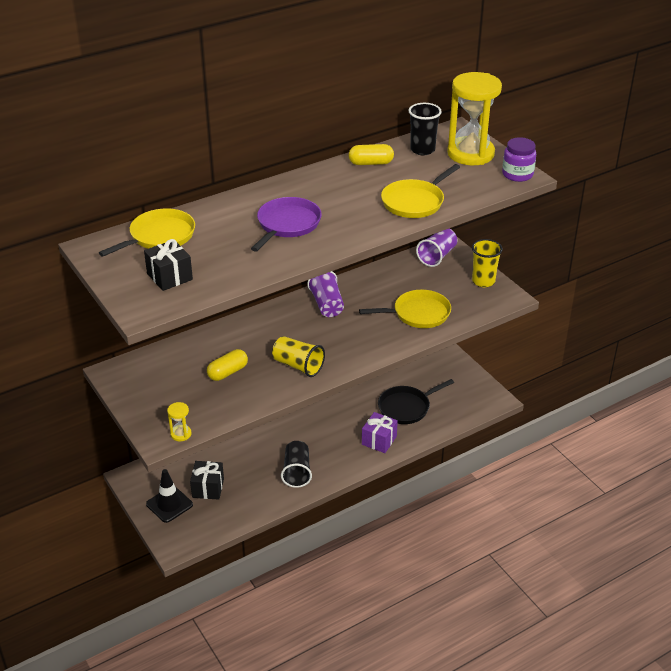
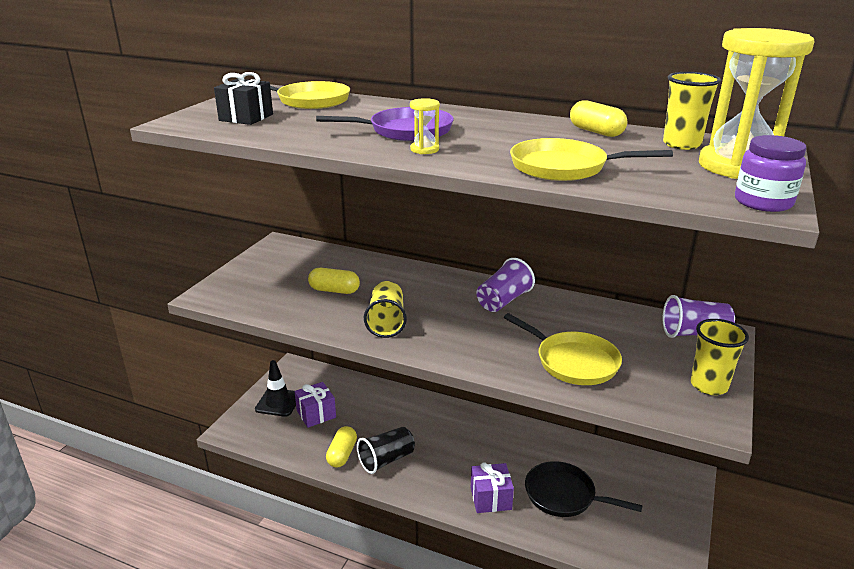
camera: 55 degrees right, 10 degrees down
yellow hourglass [167,402,192,441] -> yellow hourglass moved to [410,98,440,154]
black gift [190,461,224,500] -> purple gift [295,382,336,428]
black cup [408,103,442,155] -> yellow cup [663,72,721,150]
none -> yellow capsule [326,426,357,467]

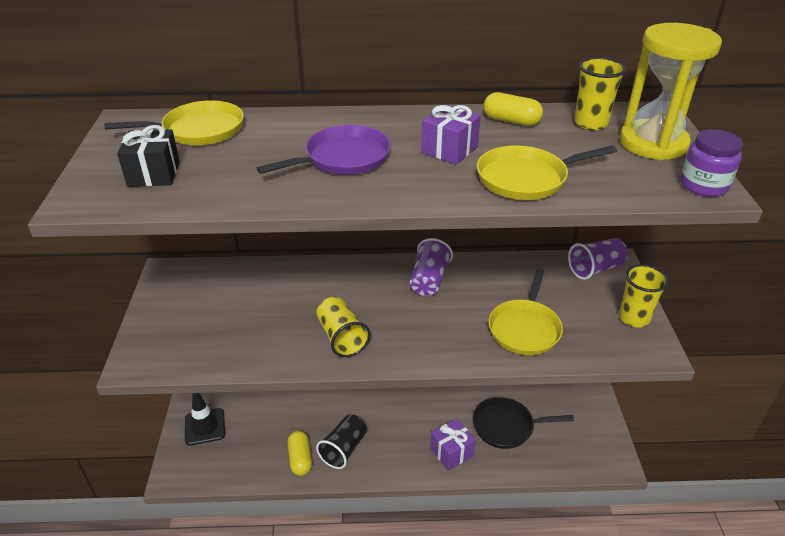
camera: 25 degrees left, 10 degrees up
purple gift [295,382,336,428] -> purple gift moved to [421,104,481,164]
yellow capsule [308,268,360,294] -> none
yellow hourglass [410,98,440,154] -> none
yellow pan [504,313,622,385] -> yellow pan turned 90 degrees clockwise [489,269,563,355]

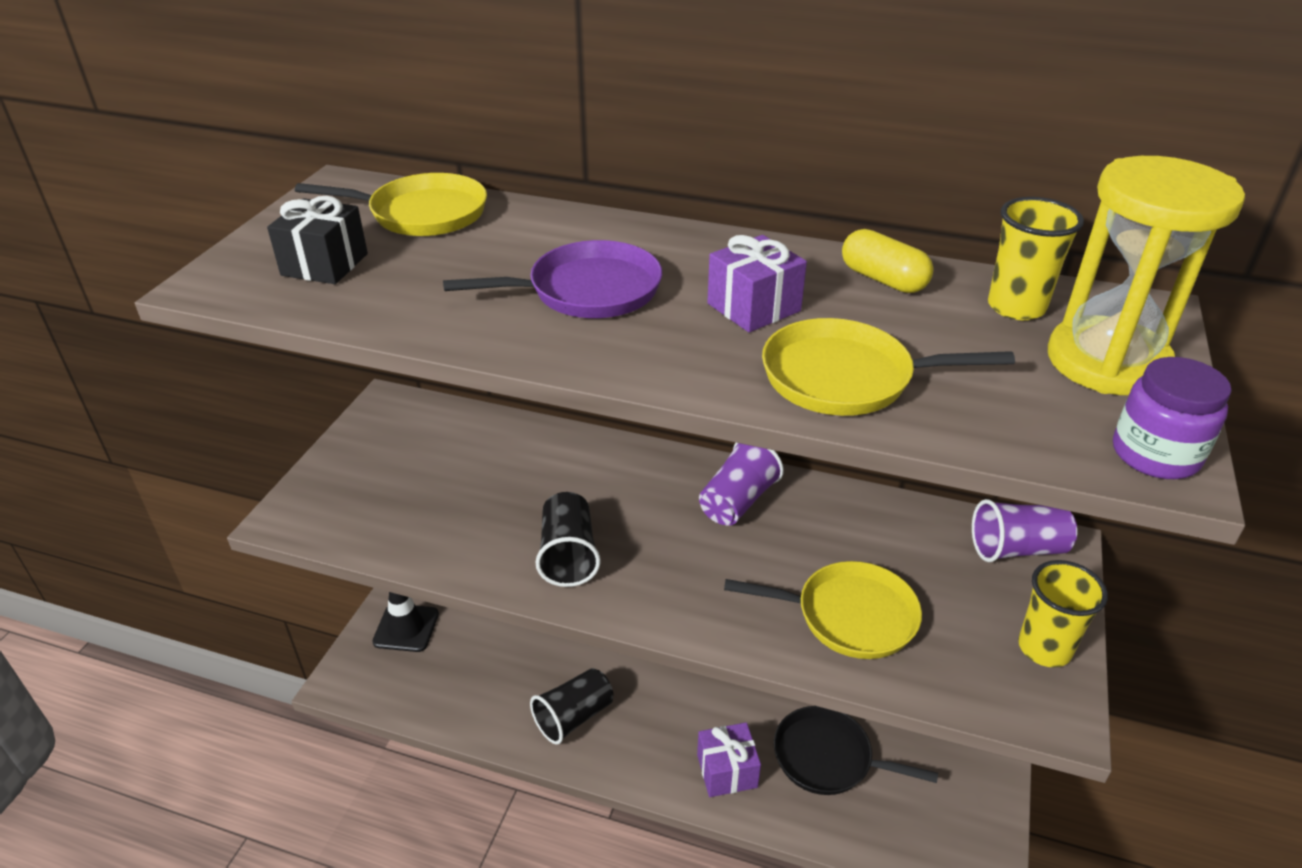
camera: 20 degrees right, 0 degrees up
yellow capsule [287,431,312,476] -> none
yellow cup [316,297,371,357] -> black cup [535,492,601,587]
yellow pan [489,269,563,355] -> yellow pan turned 120 degrees counterclockwise [724,561,922,659]

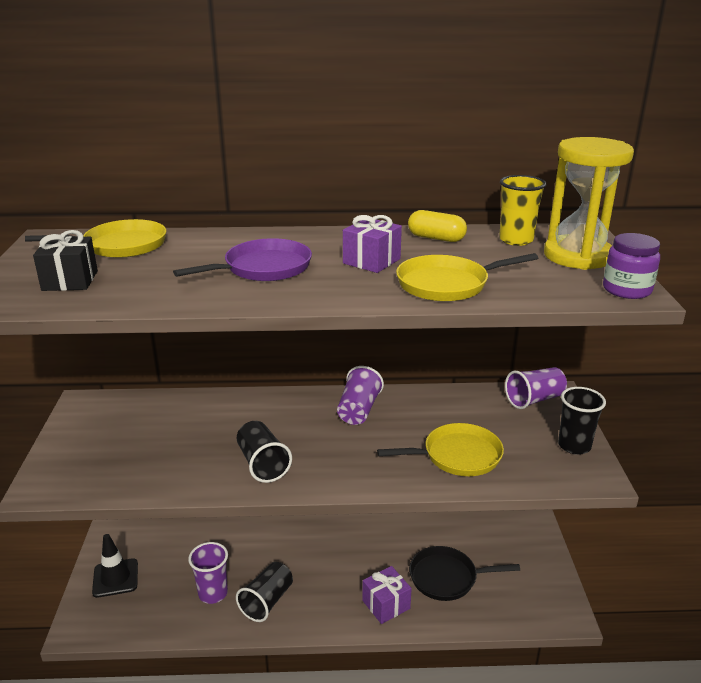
camera: 20 degrees left, 10 degrees down
yellow cup [1018,560,1108,668] -> black cup [558,387,606,455]
none -> purple cup [188,542,228,604]

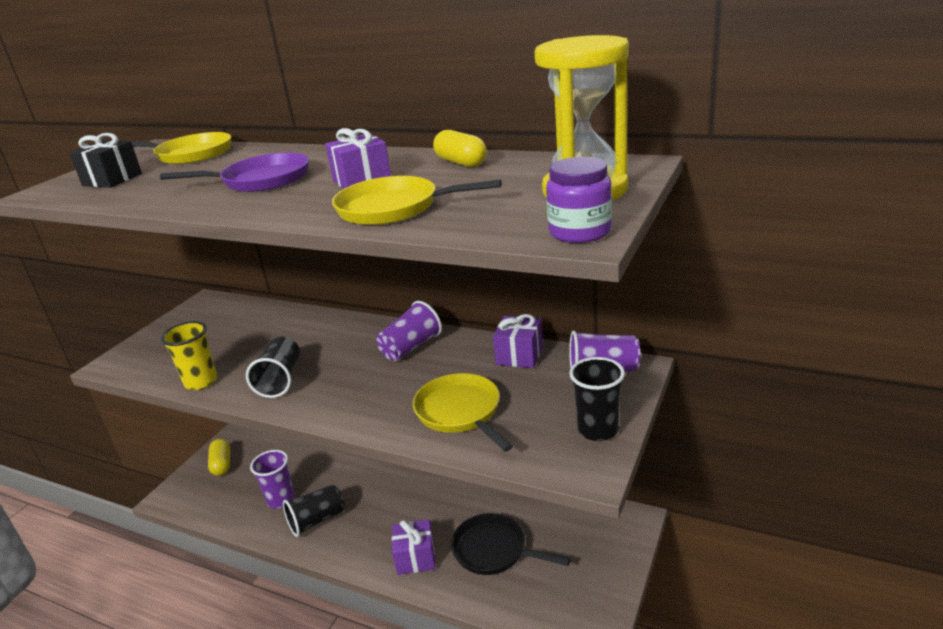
camera: 30 degrees right, 0 degrees up
black traffic cone [92,534,138,598] -> yellow capsule [208,439,230,476]
yellow pan [377,423,504,476] -> yellow pan turned 135 degrees counterclockwise [413,373,513,452]
yellow cup [499,175,546,246] -> yellow cup moved to [161,321,217,390]
none -> purple gift [493,314,543,368]

